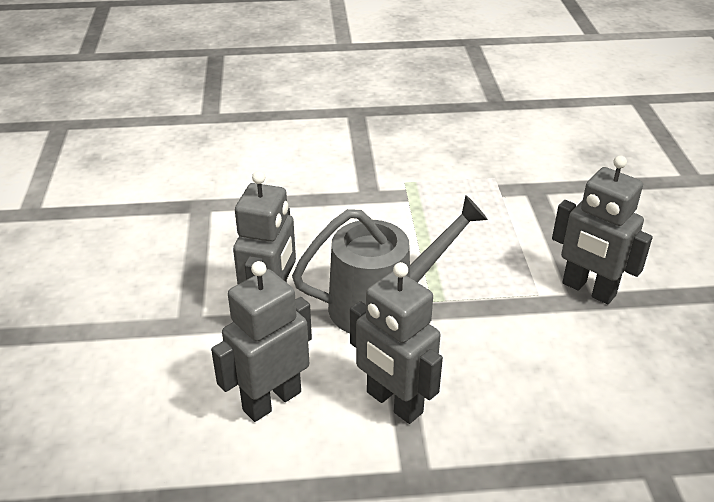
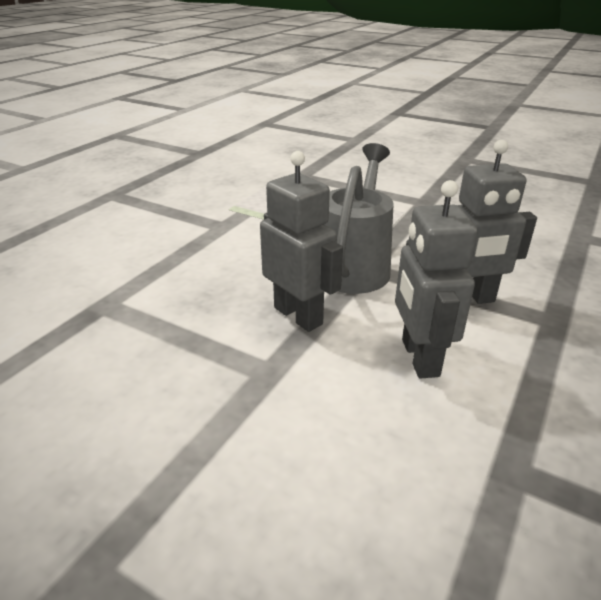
camera: 55 degrees left, 5 degrees down
grey robot [552,155,653,304] -> none

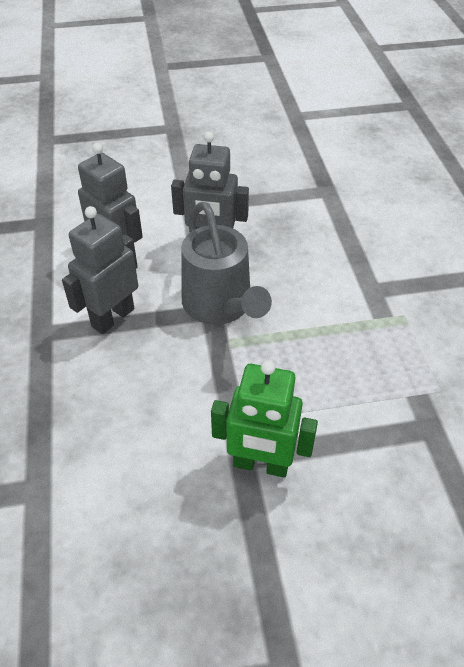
camera: 140 degrees right, 15 degrees up
none -> green robot [211,360,318,478]

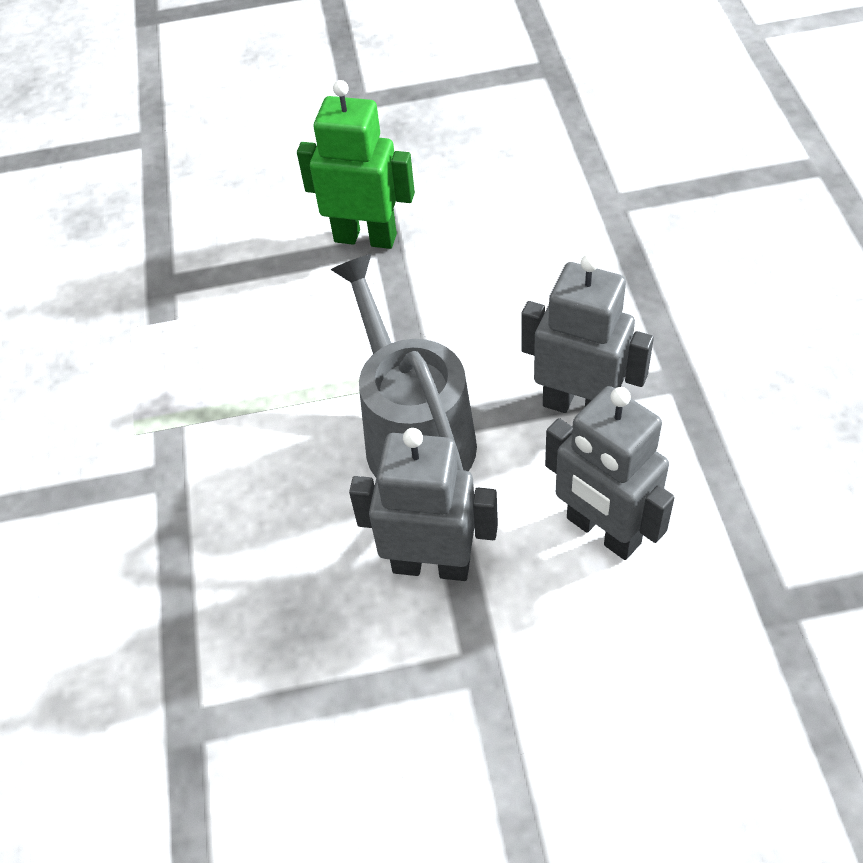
camera: 175 degrees left, 5 degrees up
grey robot [62,206,138,334] -> grey robot turned 105 degrees counterclockwise [521,254,654,413]

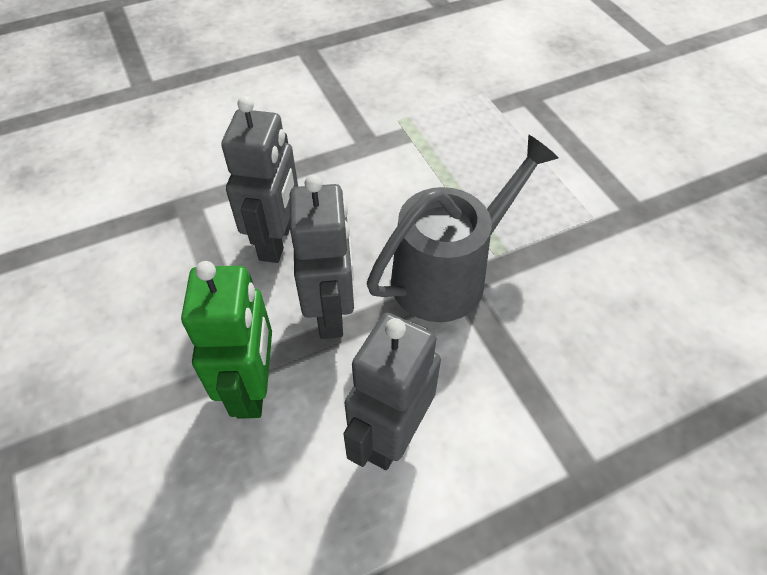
camera: 70 degrees right, 0 degrees up
green robot [297,80,415,249] -> green robot moved to [181,261,272,419]
grey robot [521,254,654,413] -> grey robot moved to [221,96,298,263]

